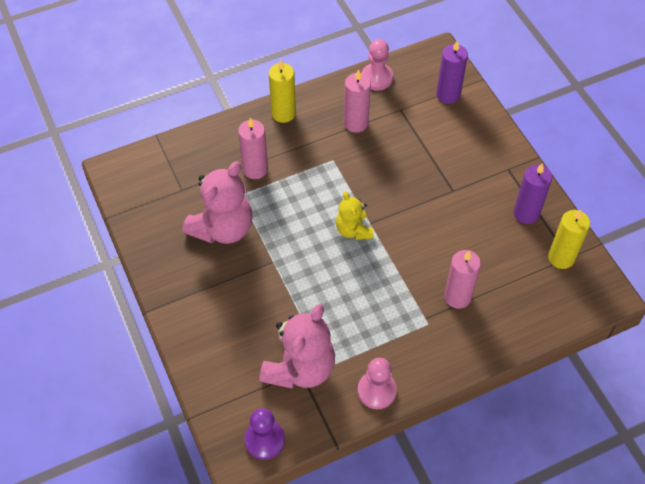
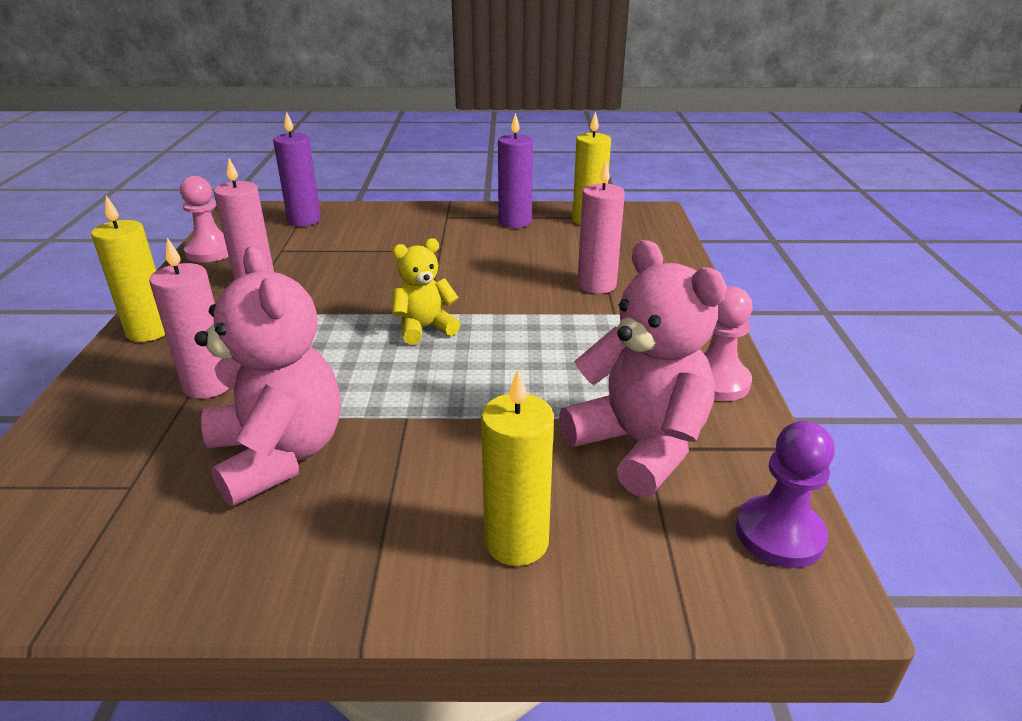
camera: 65 degrees left, 25 degrees down
yellow teddy bear [336,191,373,240] -> yellow teddy bear turned 150 degrees clockwise [392,238,460,345]
none -> yellow candle [481,369,554,566]

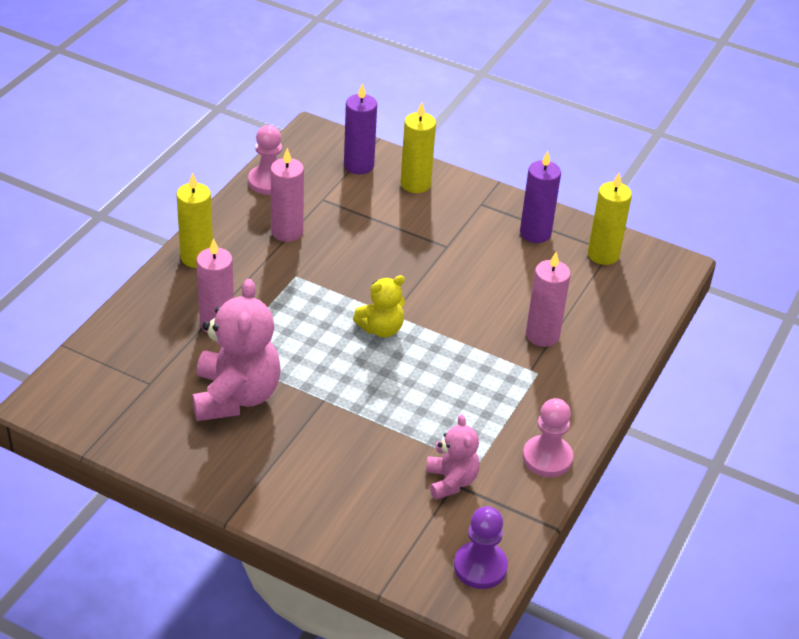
camera: 25 degrees right, 10 degrees up
yellow teddy bear [392,238,460,345] -> yellow teddy bear turned 150 degrees clockwise [353,275,405,337]
yellow candle [481,369,554,566] -> yellow candle moved to [401,102,436,193]
pink teddy bear [559,240,727,497] -> pink teddy bear [426,415,479,500], size x0.56

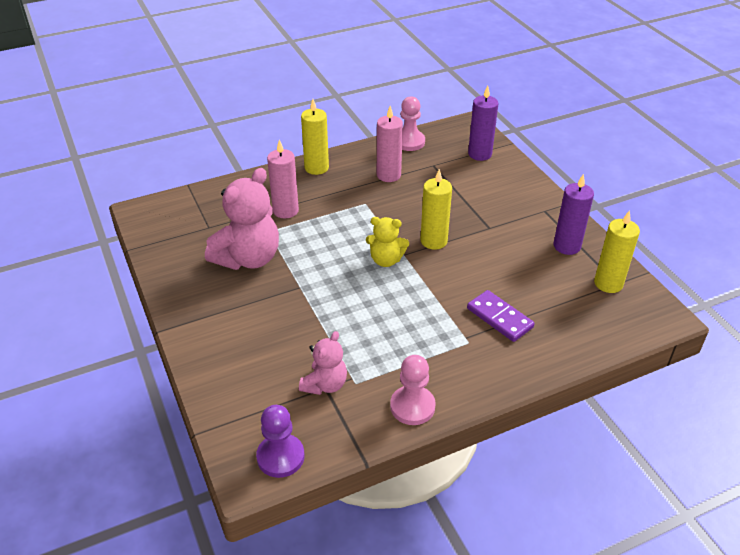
camera: 40 degrees right, 0 degrees up
yellow candle [401,102,436,193] -> yellow candle moved to [420,169,452,250]
pink candle [526,252,571,347] -> purple domino [467,290,535,342]

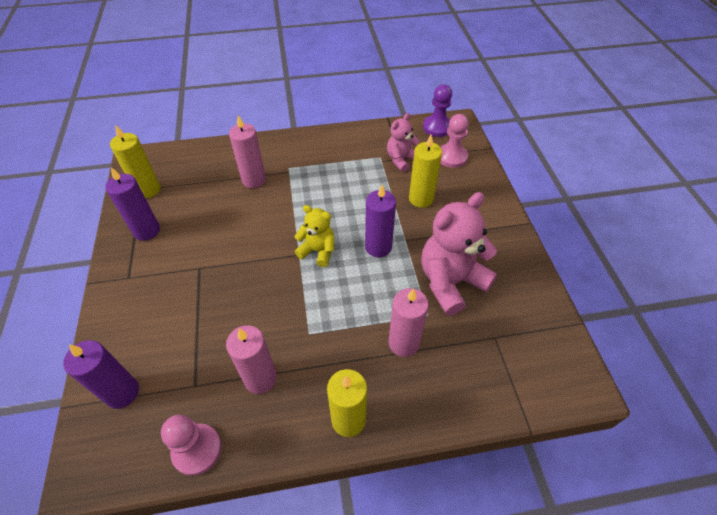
camera: 165 degrees left, 10 degrees up
pink pawn [390,355,436,425] -> pink pawn moved to [440,114,469,168]
yellow candle [420,169,452,250] -> yellow candle moved to [409,135,442,208]
purple domino [467,290,535,342] -> pink candle [229,115,266,188]
none -> purple candle [365,185,396,257]

